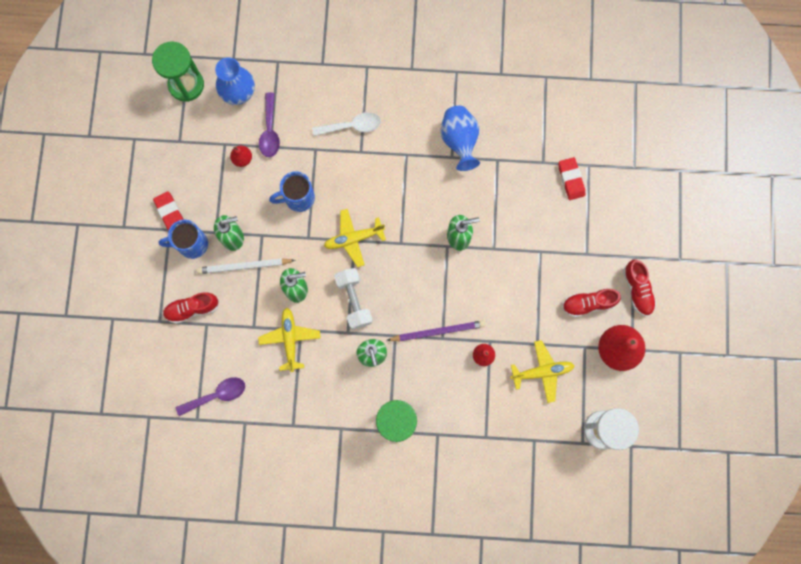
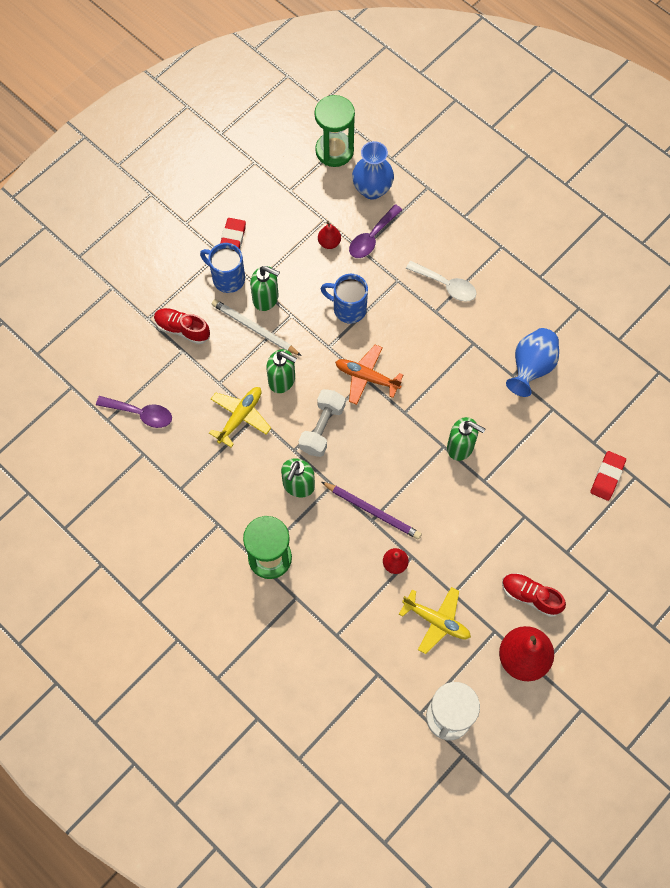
camera: 40 degrees right, 10 degrees down
yellow plane [324,209,386,267] -> orange plane [335,345,403,405]
red shoe [623,260,656,316] -> none

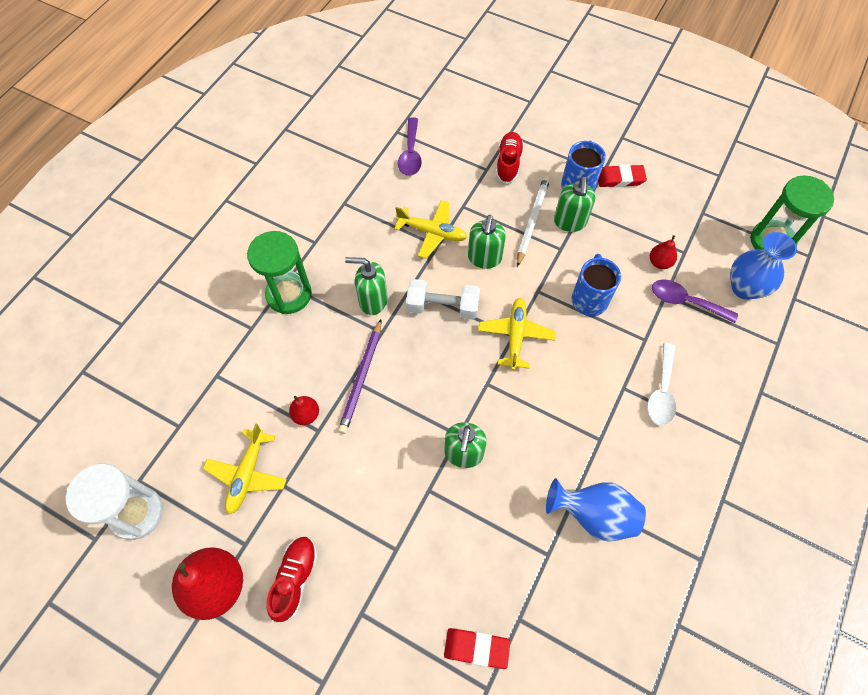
camera: 75 degrees right, 5 degrees down
orange plane [335,345,403,405] -> yellow plane [478,298,556,370]

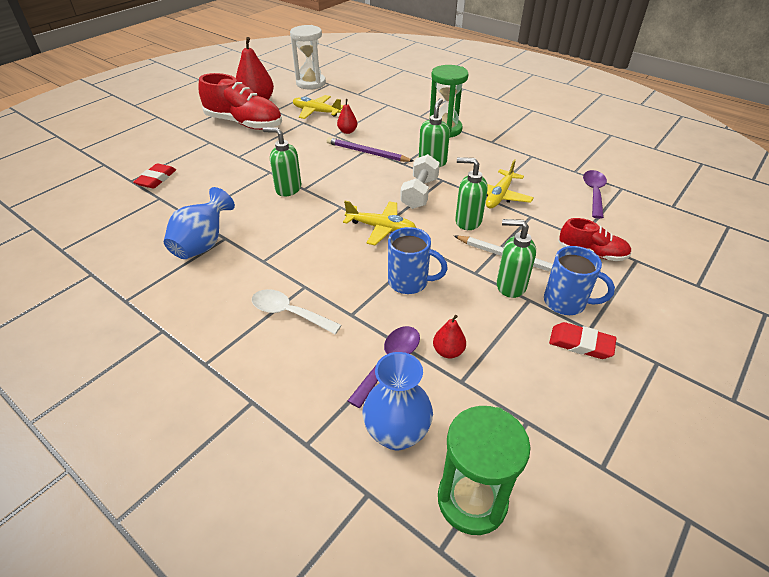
camera: 100 degrees right, 20 degrees down
red shoe [267,537,318,622] -> red shoe [199,73,282,130], size x1.78
purple spoon [398,117,422,176] -> purple spoon turned 90 degrees clockwise [583,170,607,219]
red eraser [598,164,647,187] -> red eraser turned 75 degrees counterclockwise [549,322,616,359]

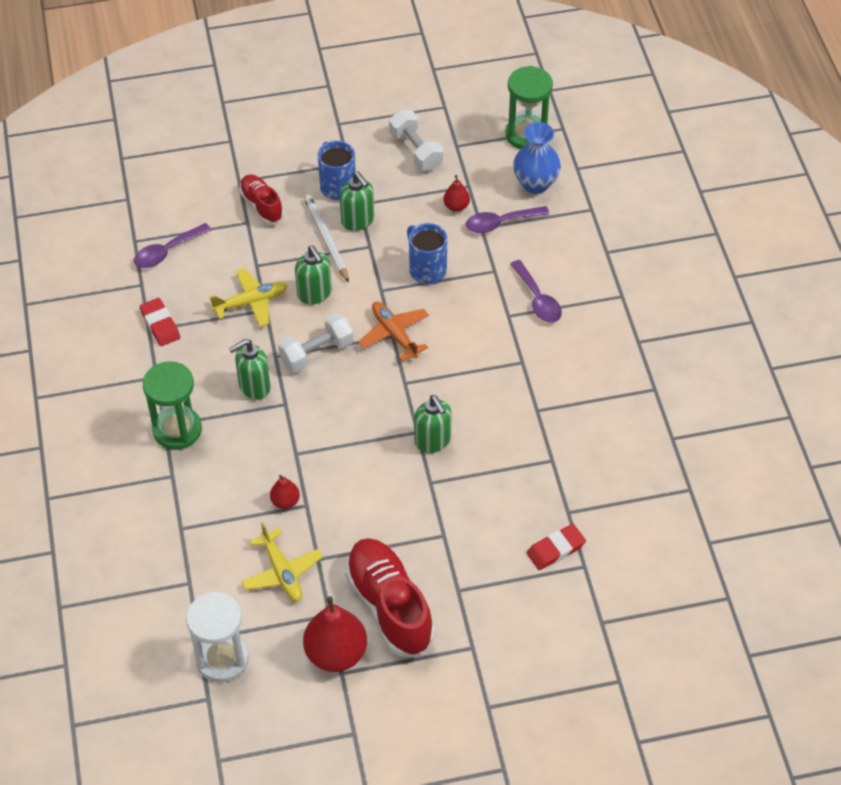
camera: 140 degrees left, 10 degrees up
blue vase [164,187,235,259] -> none
white spoon [252,289,342,334] -> purple spoon [510,260,562,323]
purple pencil [327,137,413,162] -> none
yellow plane [343,201,416,245] -> orange plane [358,302,429,361]
red eraser [549,322,616,359] -> red eraser moved to [140,298,180,346]
none -> white dumbbell [389,110,443,171]

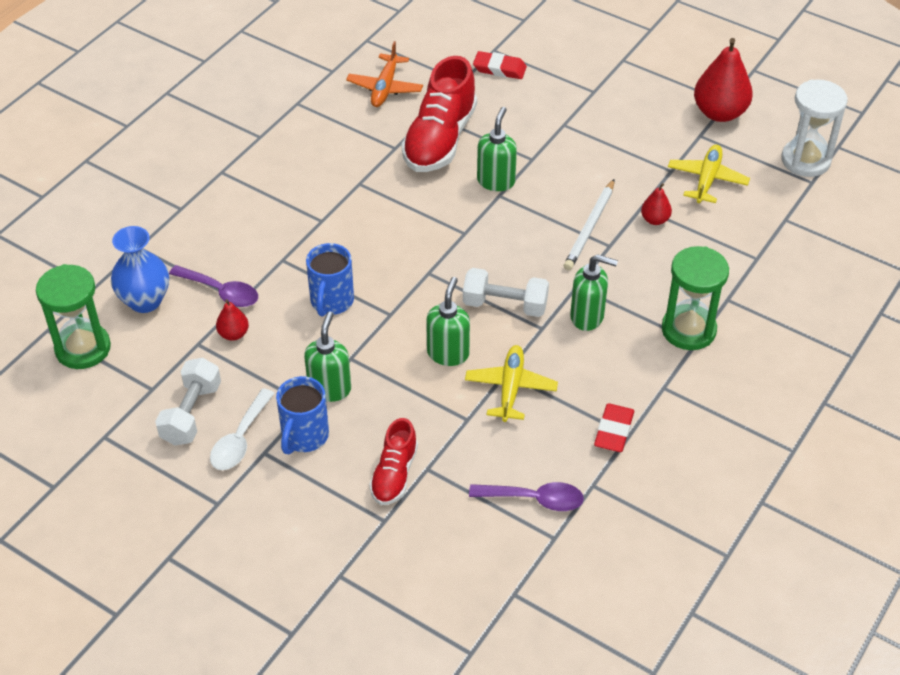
camera: 135 degrees left, 5 degrees down
yellow plane [210,268,288,327] -> yellow plane turned 75 degrees clockwise [465,345,558,422]
white pencil [304,195,349,283] -> white pencil moved to [564,179,615,270]
red shoe [345,538,435,657] -> red shoe moved to [402,56,477,172]
orange plane [358,302,429,361] -> orange plane moved to [346,41,423,107]
purple spoon [510,260,562,323] -> none
none -> white spoon [210,388,275,470]

